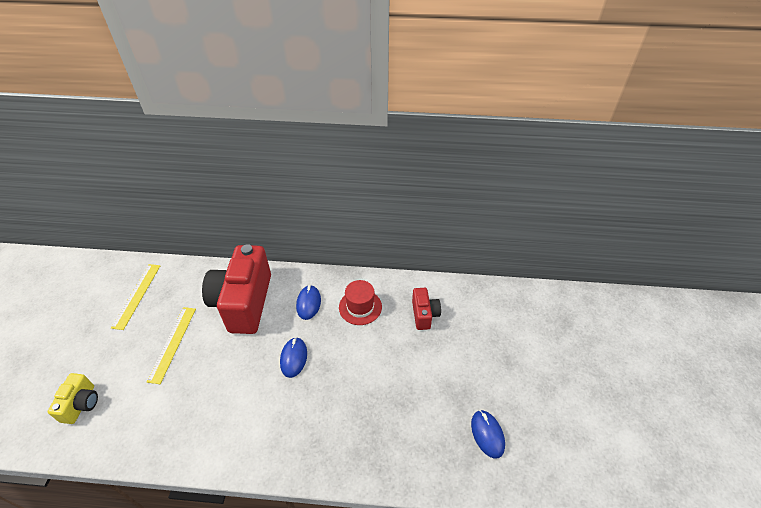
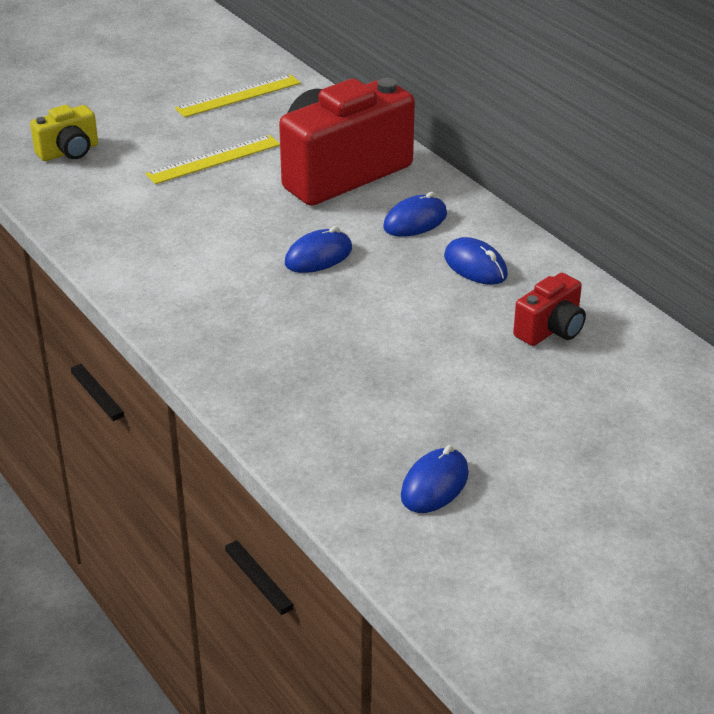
camera: 50 degrees right, 10 degrees down
red hat [339,280,382,325] -> blue mouse [444,237,508,285]

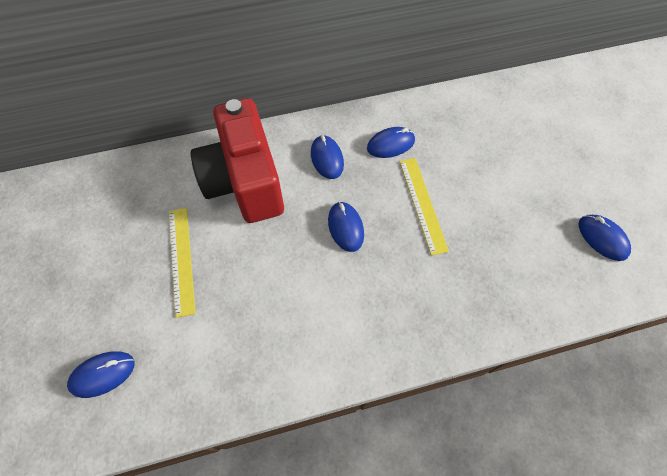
camera: 70 degrees left, 25 degrees up
yellow camera [30,105,98,161] -> blue mouse [67,351,135,398]
yellow ruler [175,74,301,118] -> yellow ruler moved to [399,158,449,255]
red camera [513,273,586,346] -> none

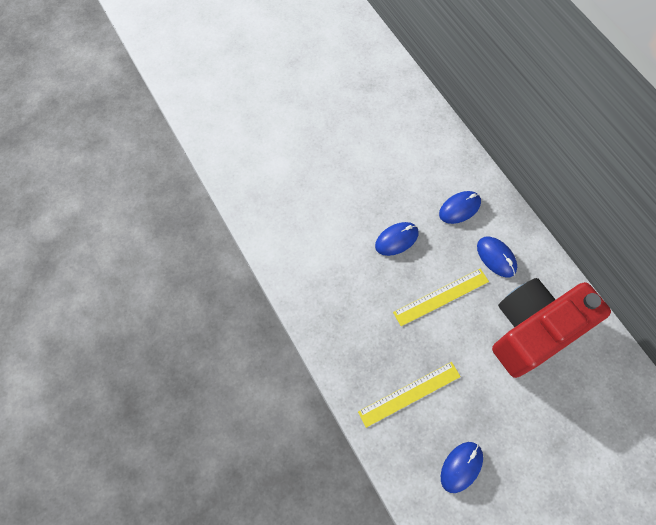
camera: 75 degrees right, 5 degrees up
blue mouse [67,351,135,398] -> none
yellow ruler [169,208,196,318] -> yellow ruler moved to [358,362,461,428]
red camera [191,98,284,223] -> red camera moved to [492,278,611,378]

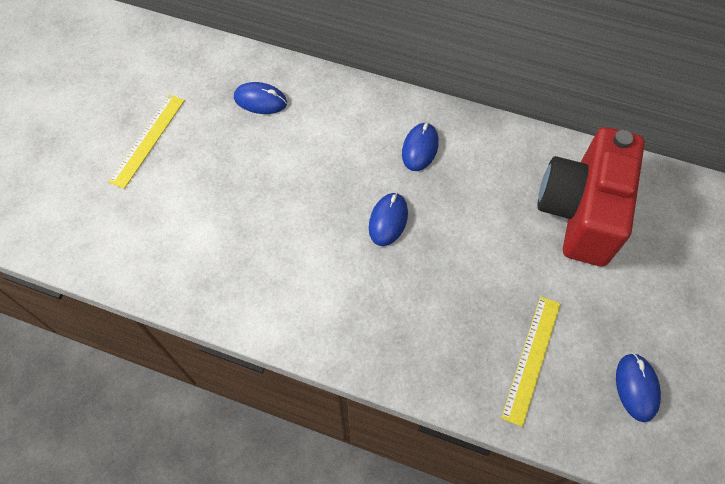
camera: 40 degrees left, 5 degrees down
yellow ruler [393,268,489,326] -> yellow ruler moved to [108,95,185,189]
blue mouse [477,237,517,277] -> blue mouse moved to [234,82,287,114]

